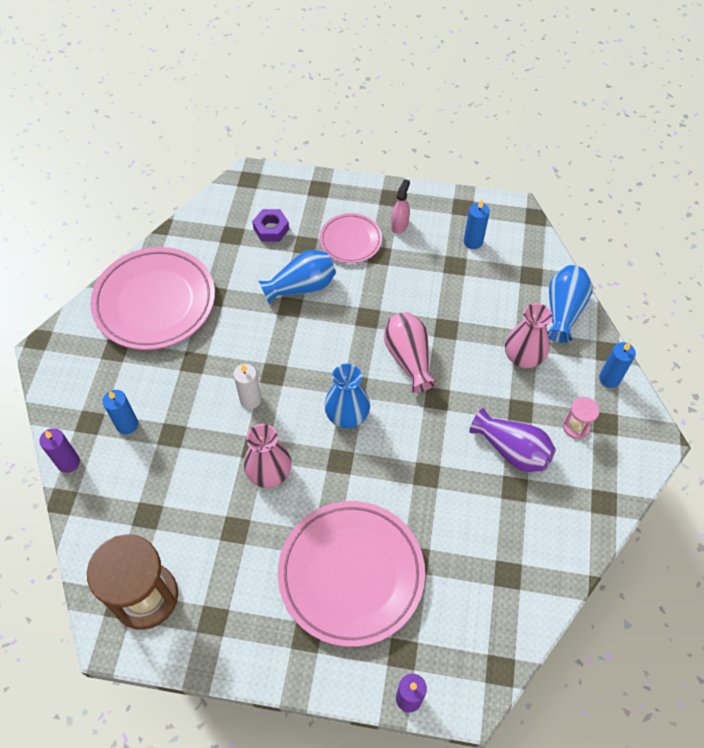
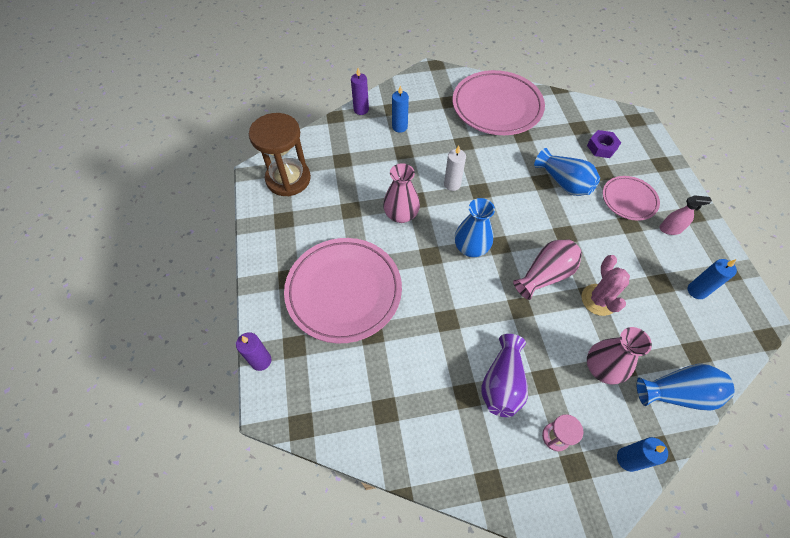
camera: 70 degrees right, 0 degrees up
none -> pink cactus [582,255,630,316]

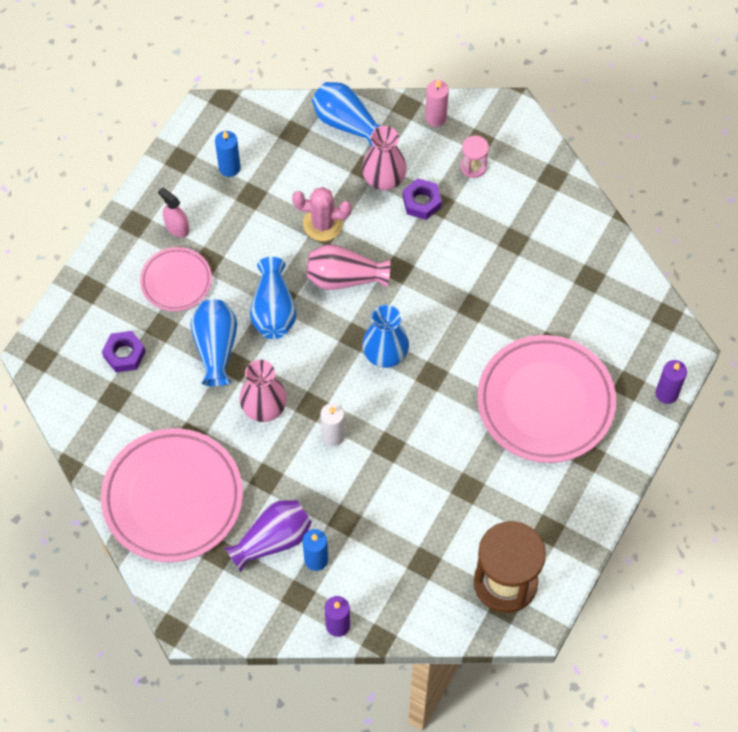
camera: 140 degrees left, 5 degrees up
pink vase [383,163,420,223] -> pink vase moved to [240,360,287,422]
purple vase [481,334,528,417] -> purple vase moved to [224,500,312,572]
pink cactus [582,255,630,316] -> pink cactus turned 60 degrees clockwise [292,187,352,241]
blue candle [617,437,668,472] -> pink candle [425,80,449,127]
none -> blue vase [250,257,296,339]
none -> purple nut [403,178,442,220]

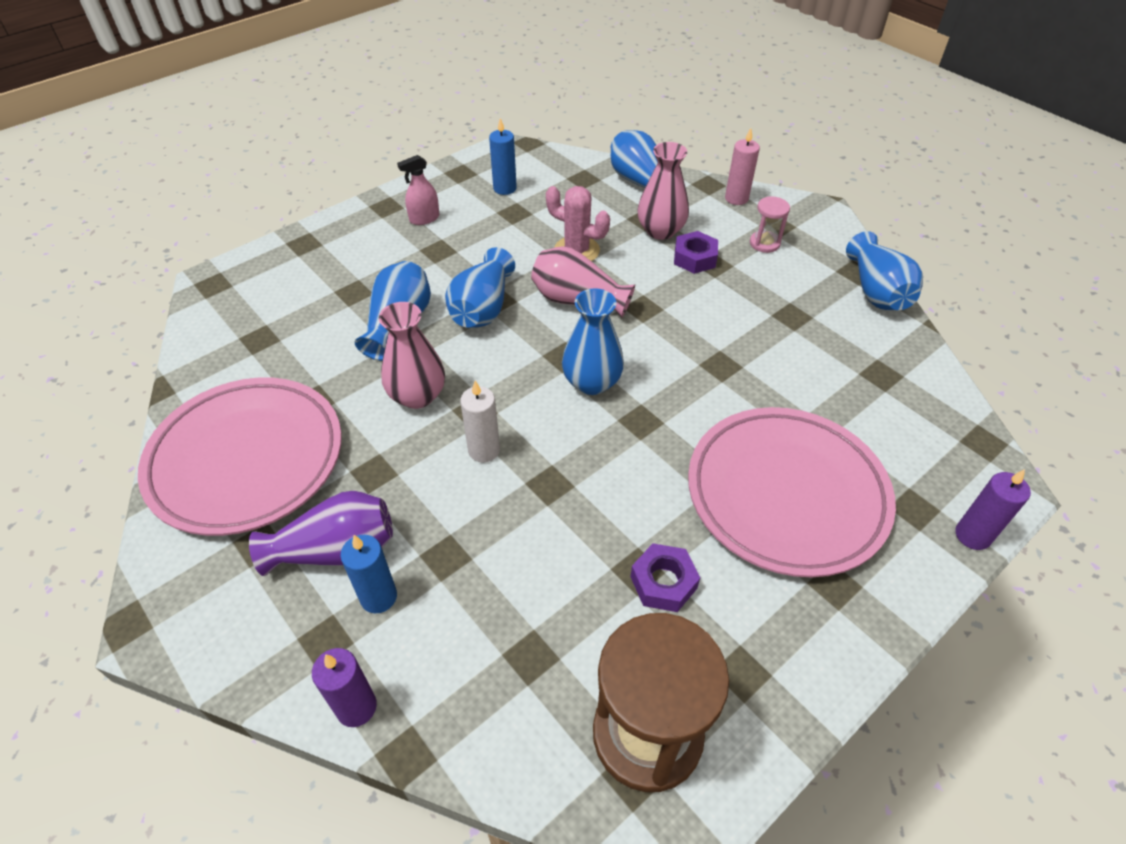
camera: 20 degrees right, 15 degrees down
purple nut [102,331,146,373] -> purple nut moved to [630,543,700,612]
pink plate [140,247,212,311] -> none
pink spray bottle [158,187,189,237] -> pink spray bottle turned 90 degrees counterclockwise [397,155,439,225]
none -> blue vase [846,231,923,310]

